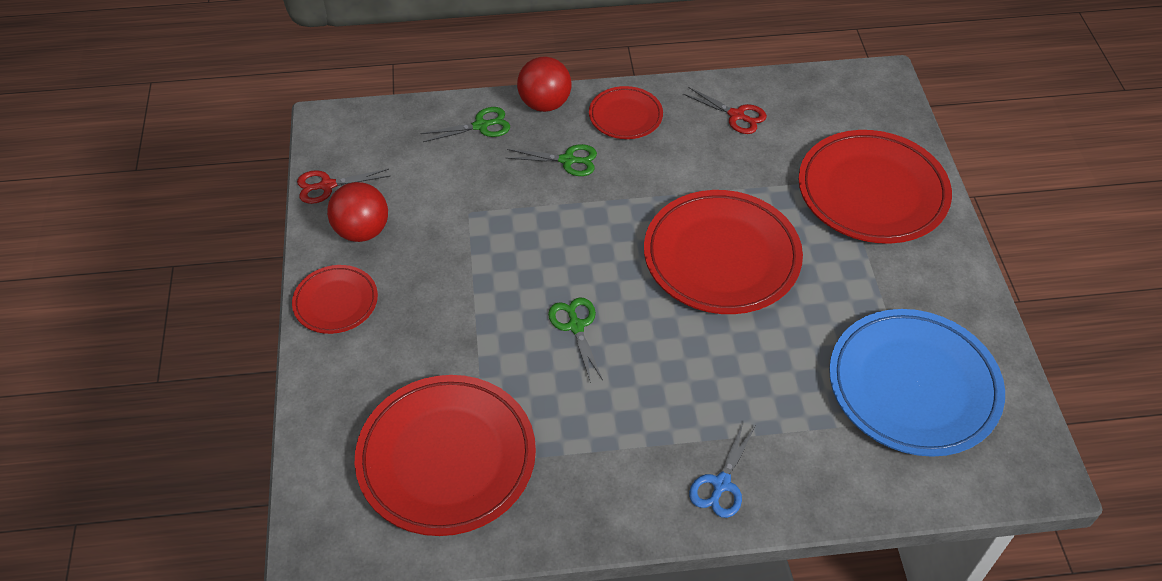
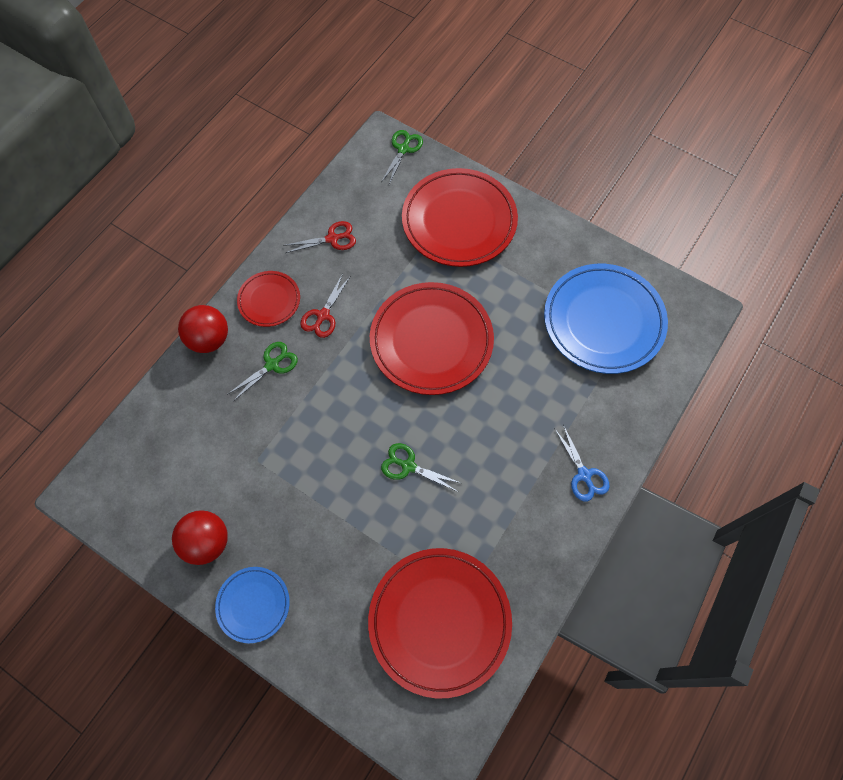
camera: 50 degrees left, 15 degrees up
red plate [292,265,378,334] -> blue plate [215,567,290,643]
red scissors [297,169,390,204] -> red scissors moved to [300,273,350,338]
green scissors [421,107,510,142] -> green scissors moved to [382,130,423,185]

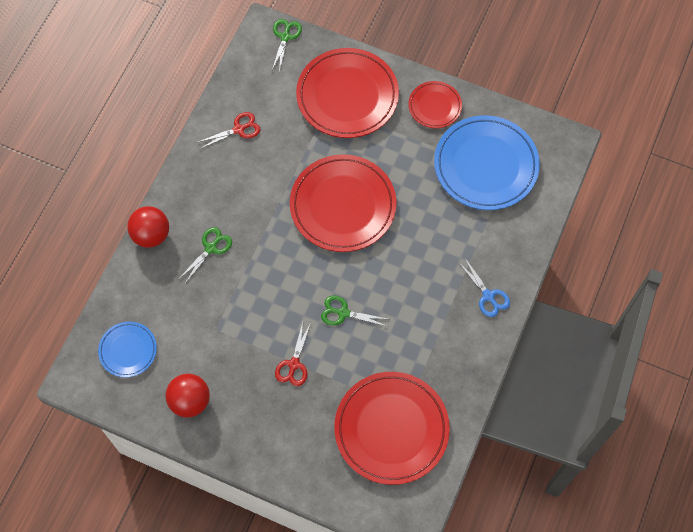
camera: 10 degrees left, 0 degrees up
blue plate [215,567,290,643] -> blue plate moved to [98,321,157,378]
red plate [237,271,300,327] -> red plate moved to [408,81,462,128]
red scissors [300,273,350,338] -> red scissors moved to [275,322,311,386]

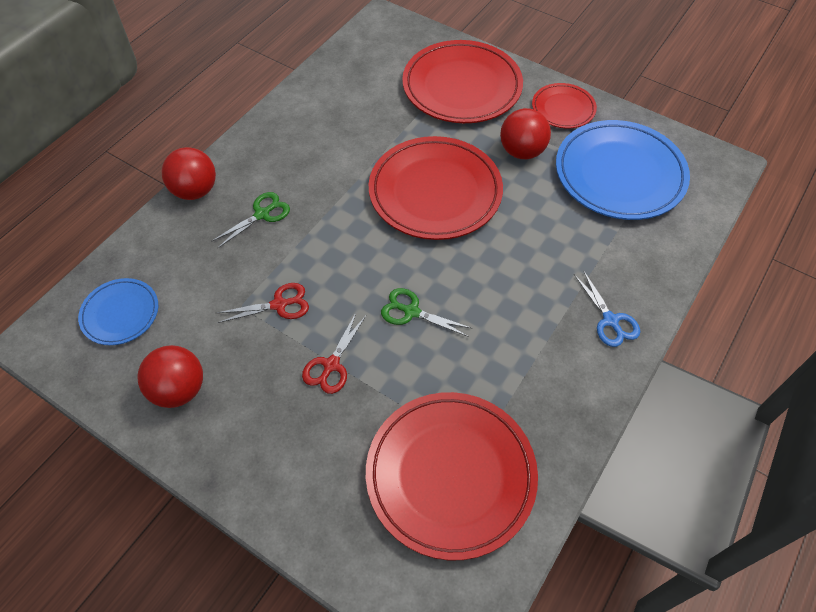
camera: 10 degrees right, 10 degrees down
red scissors [198,112,260,149] -> red scissors moved to [217,283,309,323]
green scissors [272,19,302,72] -> none
none -> red ball [500,108,551,159]

